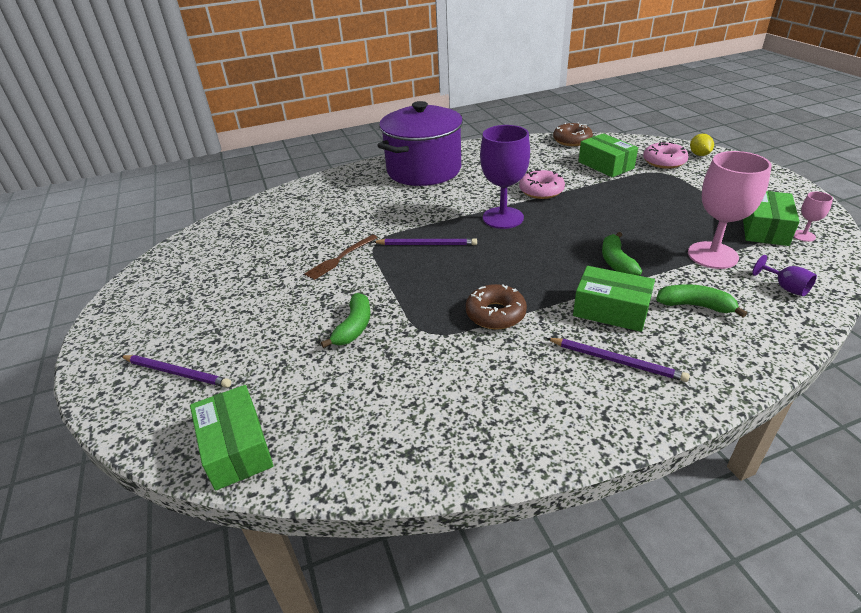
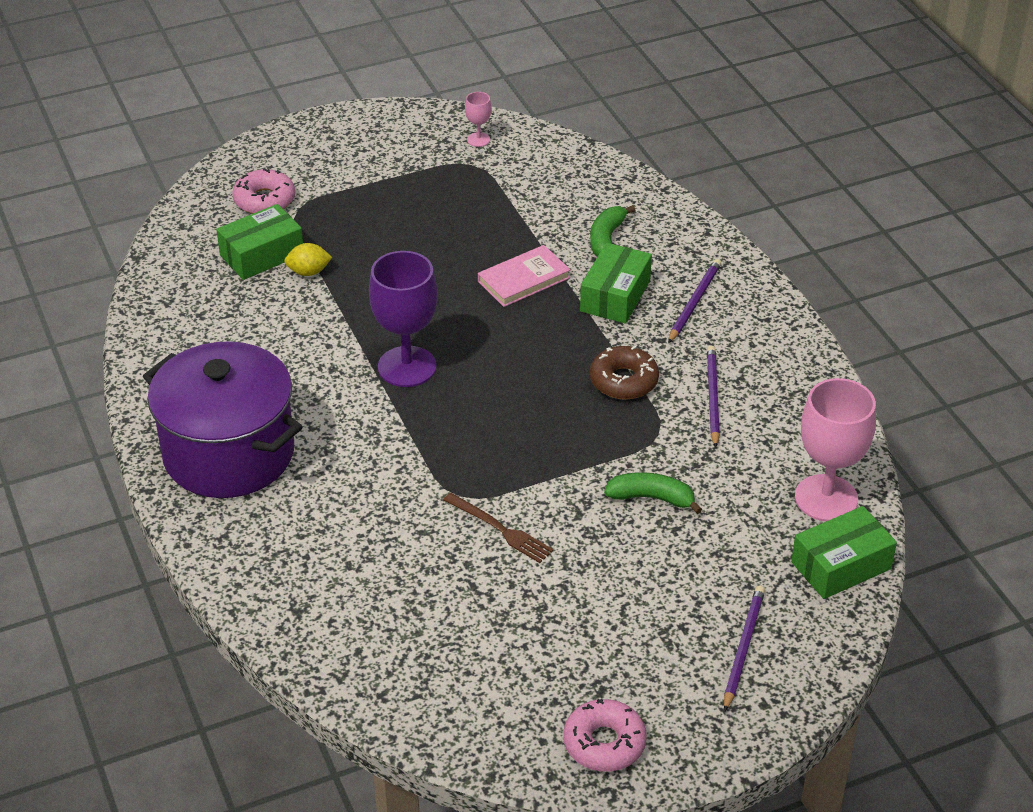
camera: 95 degrees left, 5 degrees up
purple pencil [373,238,477,245] -> purple pencil moved to [707,346,720,448]
pink donut [519,169,565,199] -> pink donut moved to [563,698,647,772]
brown donut [553,122,593,146] -> none
green banana [602,232,642,276] -> pink book [478,245,571,307]
pink goblet [688,151,772,269] -> pink goblet moved to [795,378,876,521]
yellow lemon [690,134,714,156] -> yellow lemon moved to [284,243,332,276]
green box [743,191,800,246] -> none
purple goblet [752,255,817,296] -> none

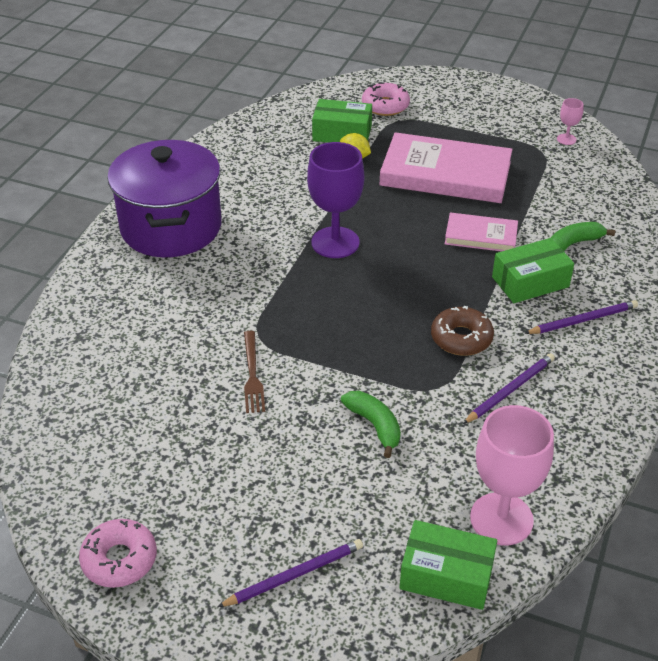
camera: 45 degrees right, 0 degrees up
none -> pink book [379,132,513,203]

